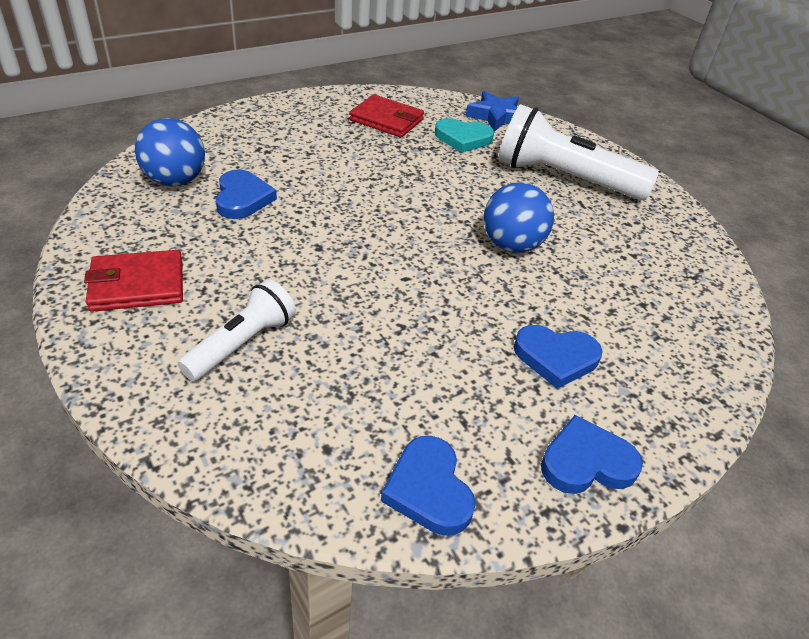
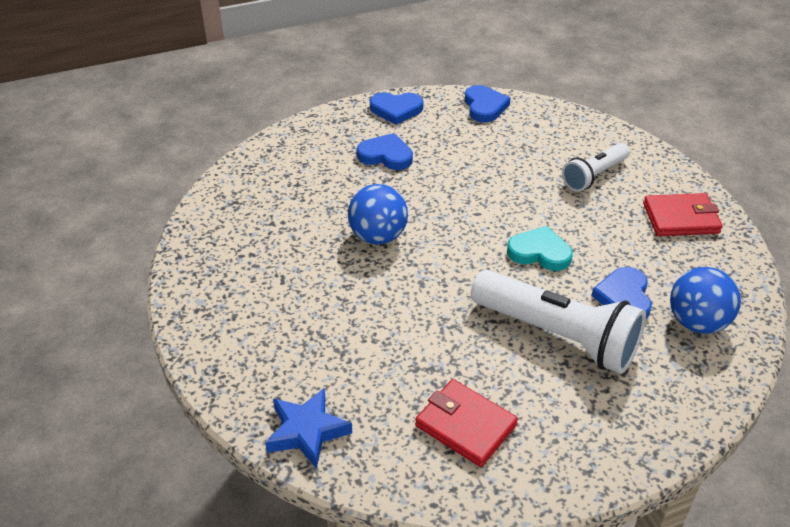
camera: 165 degrees left, 0 degrees up
turquoise heart [435,118,494,153] -> turquoise heart moved to [507,226,573,271]
white flashlight [498,104,659,200] -> white flashlight moved to [471,270,646,374]

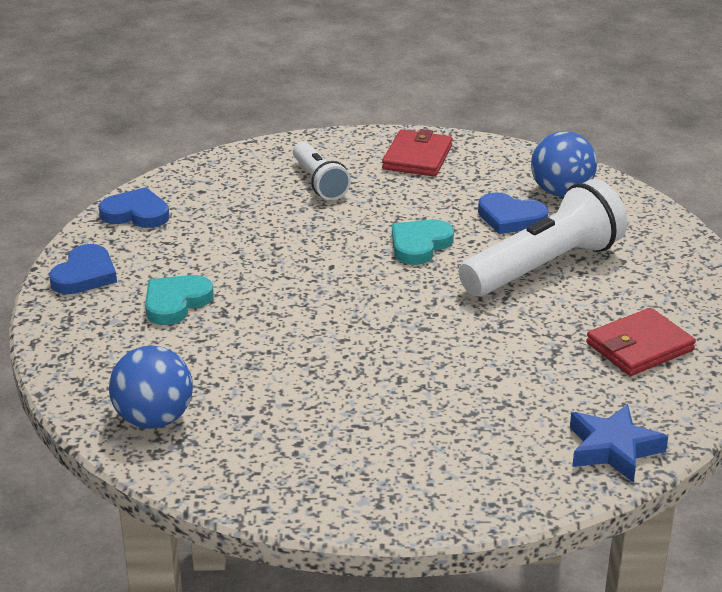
camera: 70 degrees left, 10 degrees down
blue ball [348,184,408,244] -> blue ball moved to [109,345,193,429]
blue heart [357,133,413,170] -> turquoise heart [145,275,214,325]

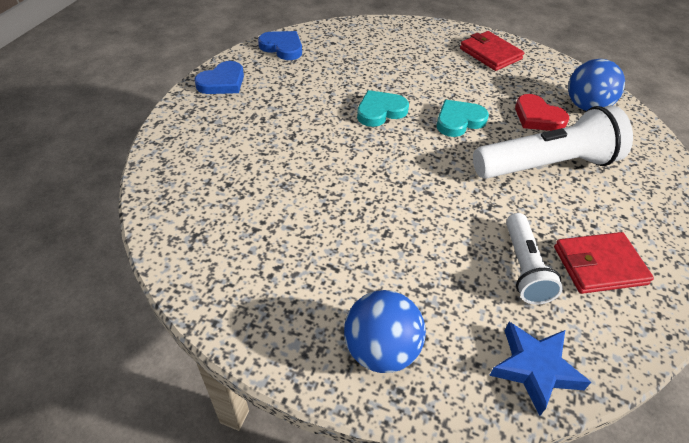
camera: 20 degrees right, 15 degrees up
blue ball [109,345,193,429] -> blue ball moved to [344,290,426,373]
turquoise heart [145,275,214,325] -> turquoise heart moved to [357,90,409,127]
white flashlight [293,142,351,200] -> white flashlight moved to [506,213,563,305]
red wallet [382,129,453,177] -> red wallet turned 75 degrees counterclockwise [460,31,524,71]
blue heart [478,192,548,234] -> red heart [515,94,569,131]

